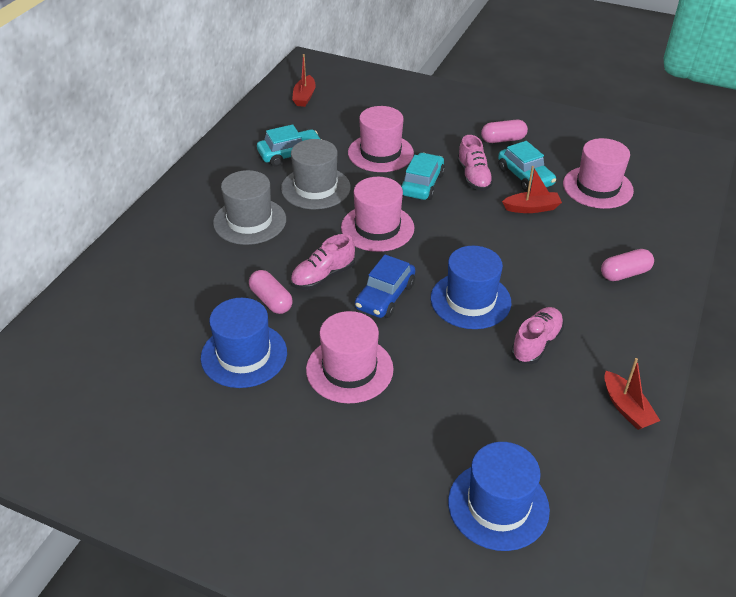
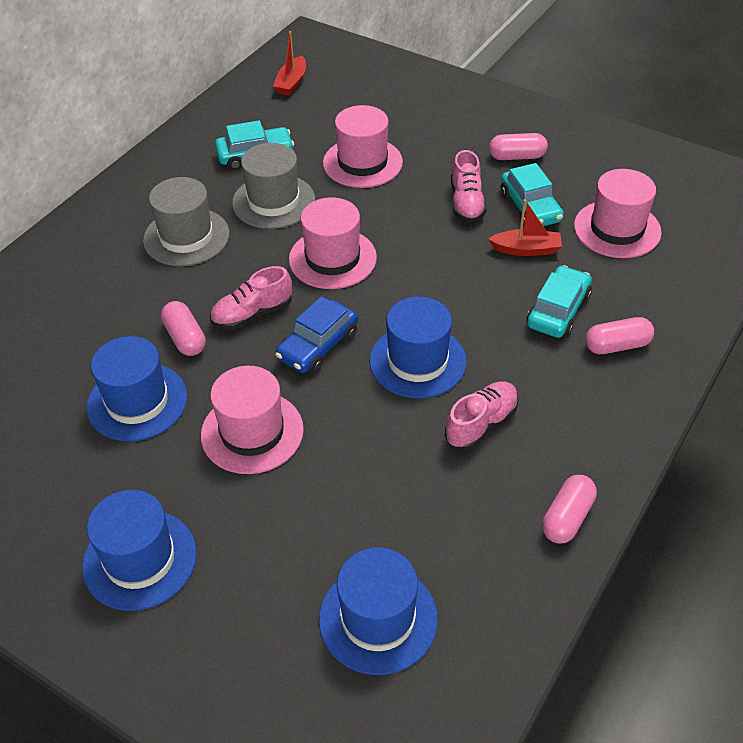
camera: 10 degrees right, 5 degrees up
turquoise car [400,153,445,200] -> turquoise car moved to [526,265,592,338]
red boat [604,358,660,430] -> pink capsule [542,475,597,544]
none -> blue hat [82,490,197,611]

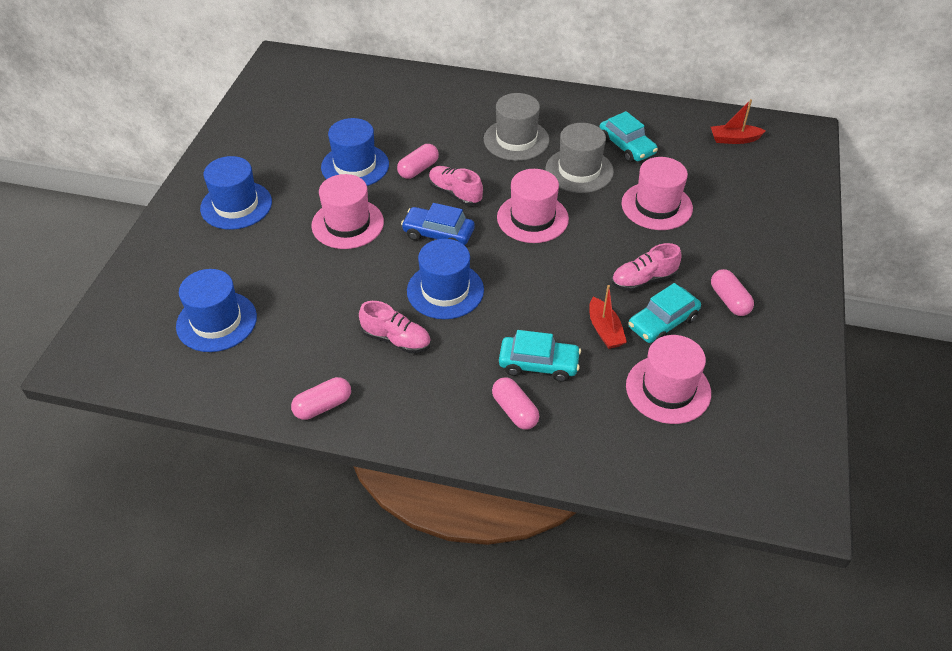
camera: 70 degrees right, 0 degrees up
pink capsule [542,475,597,544] -> pink capsule turned 45 degrees counterclockwise [291,377,351,420]

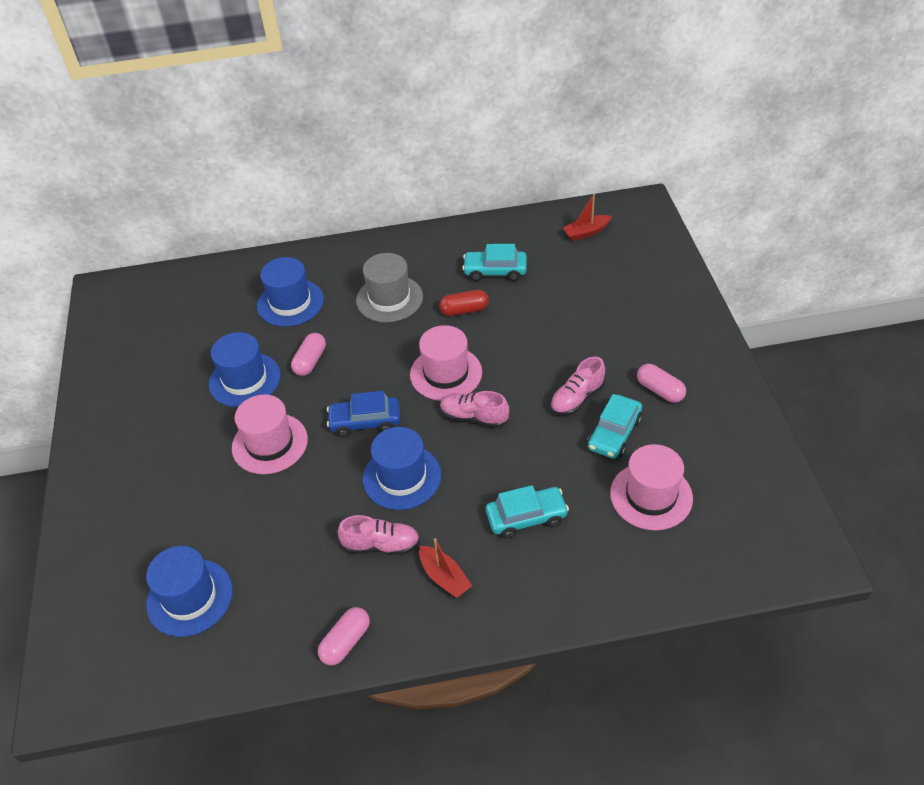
camera: 20 degrees left, 0 degrees up
blue hat [200,156,272,230] -> blue hat moved to [257,257,324,327]
pink shoe [429,166,483,206] -> pink shoe moved to [440,391,509,428]
pink capsule [492,377,539,430] -> none
grey hat [545,123,614,193] -> red capsule [439,290,489,316]
red boat [589,285,627,349] -> red boat moved to [419,538,472,598]
turquoise car [599,111,658,162] -> turquoise car turned 150 degrees clockwise [462,244,527,281]
pink hat [621,157,693,230] -> none

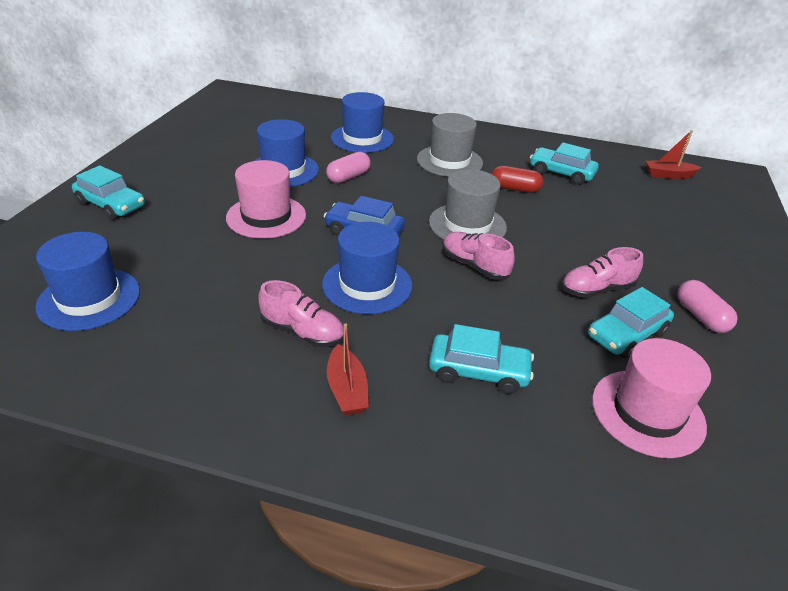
camera: 20 degrees right, 10 degrees down
pink capsule [318,607,370,665] -> none
pink hat [410,325,482,401] -> grey hat [429,169,507,240]
none -> turquoise car [72,165,145,220]

